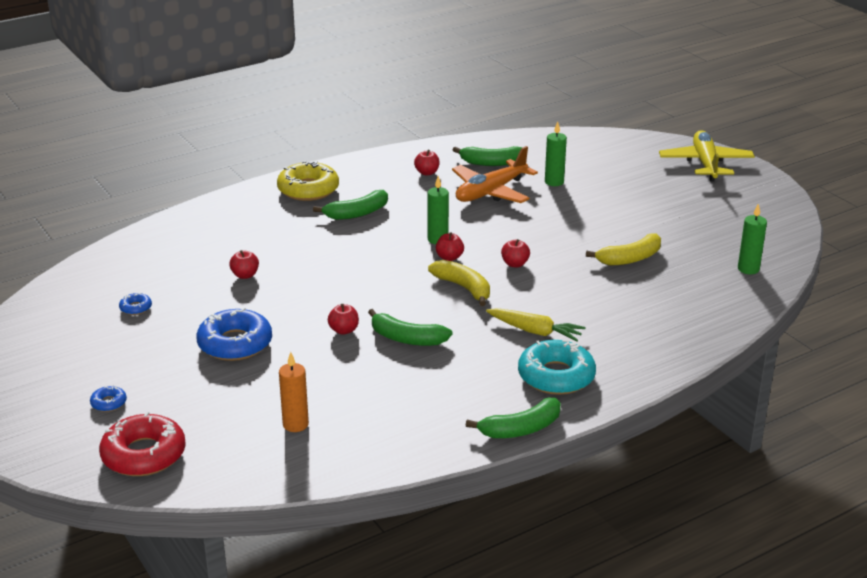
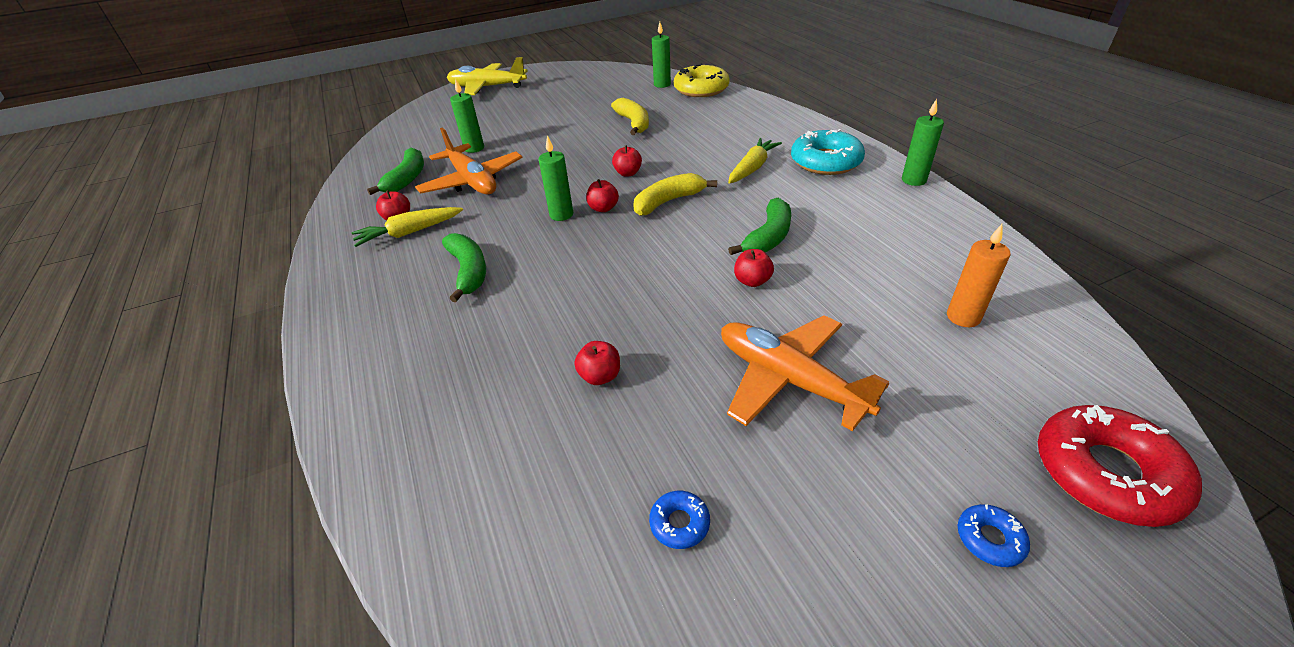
camera: 80 degrees left, 10 degrees up
blue donut [196,308,272,361] -> orange plane [721,315,889,431]
yellow donut [277,161,339,201] -> yellow donut moved to [674,63,729,97]
green banana [466,397,561,438] -> green candle [902,99,944,186]
none -> yellow carrot [351,207,463,247]

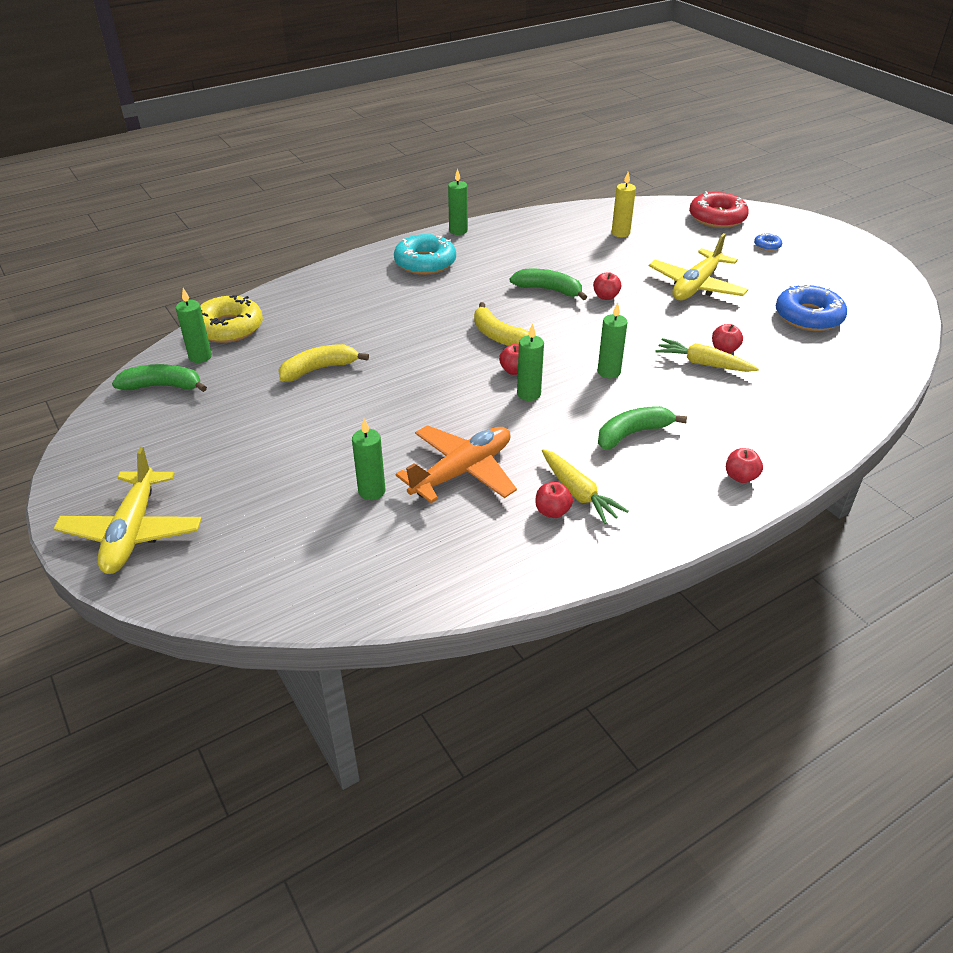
camera: 100 degrees left, 0 degrees up
green banana [367,148,424,195] -> green banana moved to [112,364,207,392]
red apple [612,145,642,177] -> red apple moved to [726,448,763,483]
blue donut [649,491,710,549] -> blue donut [776,284,847,331], size x2.23
orange plane [721,315,889,431] -> yellow plane [649,233,748,300]
yellow carrot [728,138,782,184] -> yellow carrot moved to [656,338,759,372]
orange candle [947,224,1010,327] -> yellow candle [612,172,636,237]
none -> green candle [598,302,628,379]

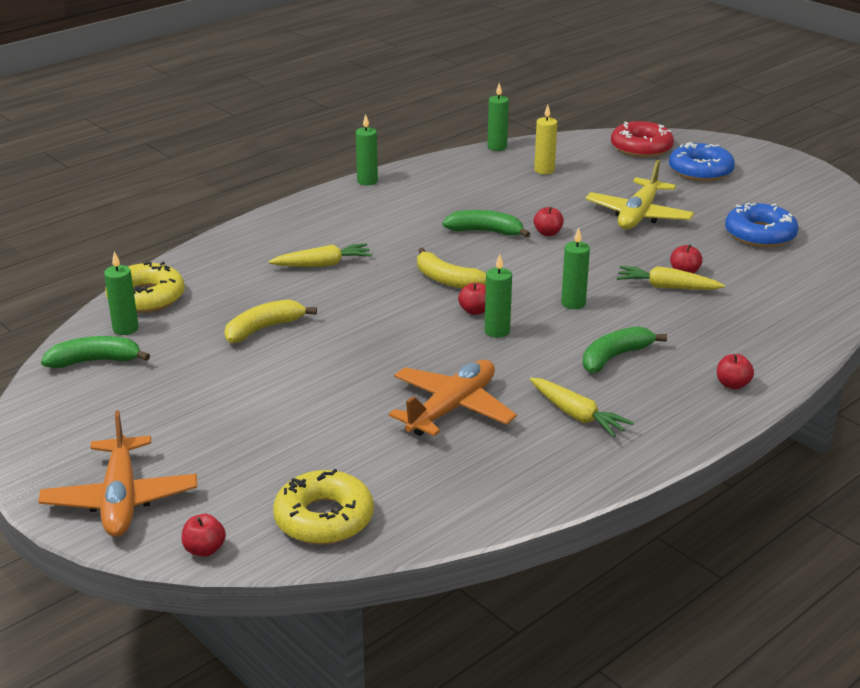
camera: 10 degrees left, 10 degrees down
yellow plane [53,447,202,574] -> orange plane [39,410,197,537]
green candle [352,418,385,500] -> green candle moved to [488,83,509,151]
turquoise donut [394,234,456,275] -> none
red apple [536,482,573,518] -> red apple moved to [182,514,226,557]
blue donut [754,233,782,251] -> blue donut [669,142,735,181], size x2.23
none -> yellow carrot [268,244,372,267]
none -> yellow donut [273,469,374,545]

